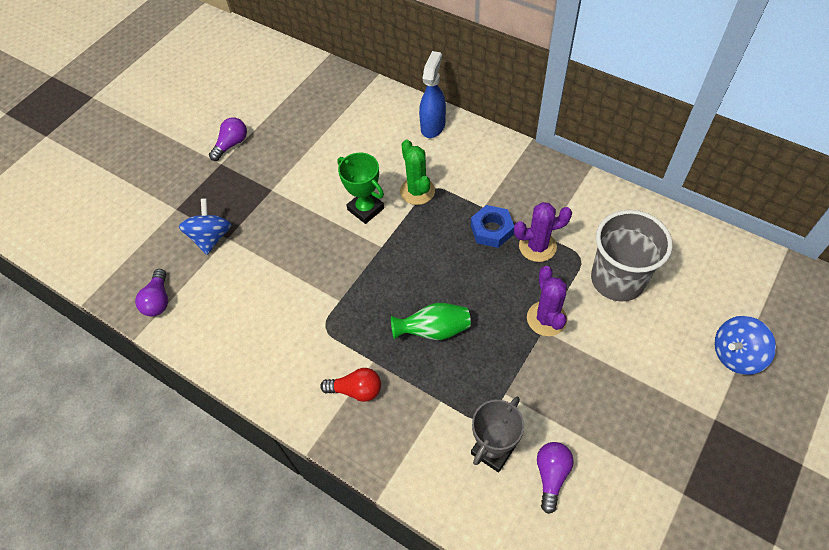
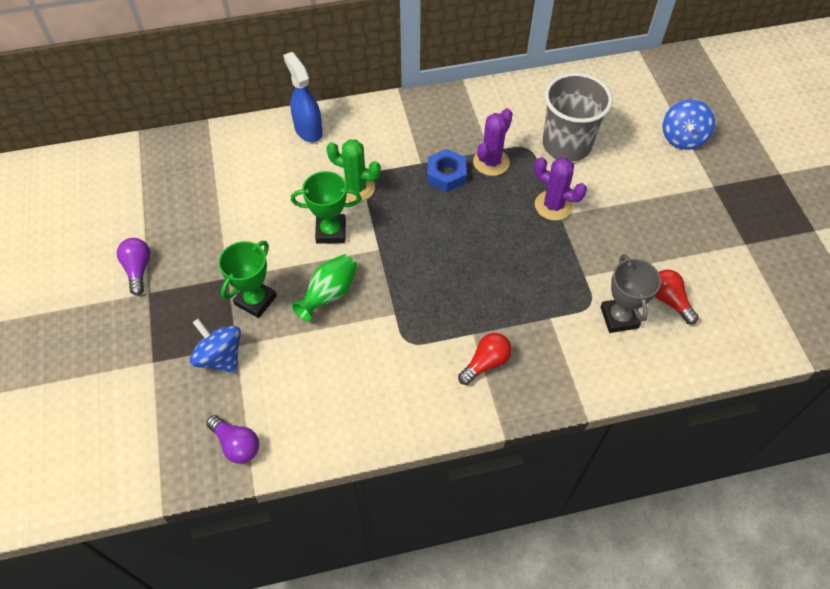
camera: 50 degrees left, 0 degrees up
green vase [391,303,471,340] -> green vase moved to [292,254,357,321]
purple light bulb [537,442,574,514] -> red light bulb [655,270,699,324]
none -> green trophy [219,241,277,318]

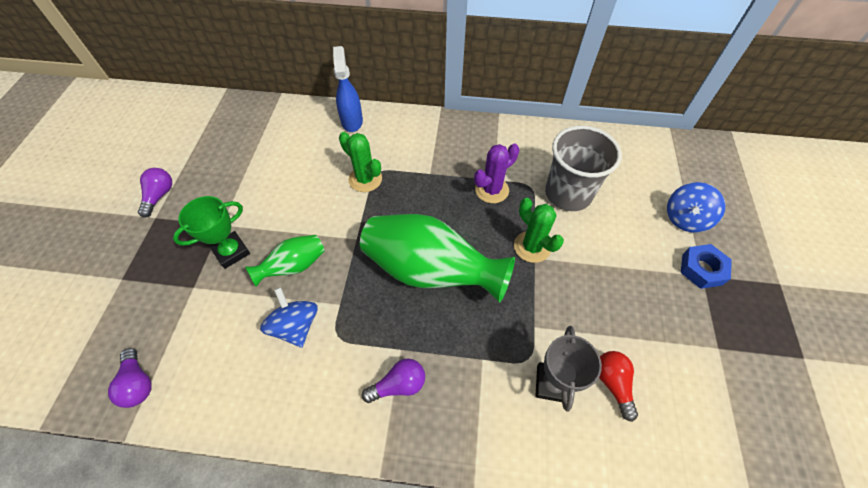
camera: 20 degrees right, 0 degrees up
blue spinning top [189,319,241,373] -> blue spinning top moved to [260,287,318,348]
green trophy [291,171,361,244] -> none
blue nut [427,149,467,192] -> blue nut moved to [681,244,732,289]
red light bulb [458,333,512,385] -> purple light bulb [362,358,425,403]
purple cactus [534,157,587,221] -> green cactus [514,198,564,263]
none -> green vase [360,214,515,303]

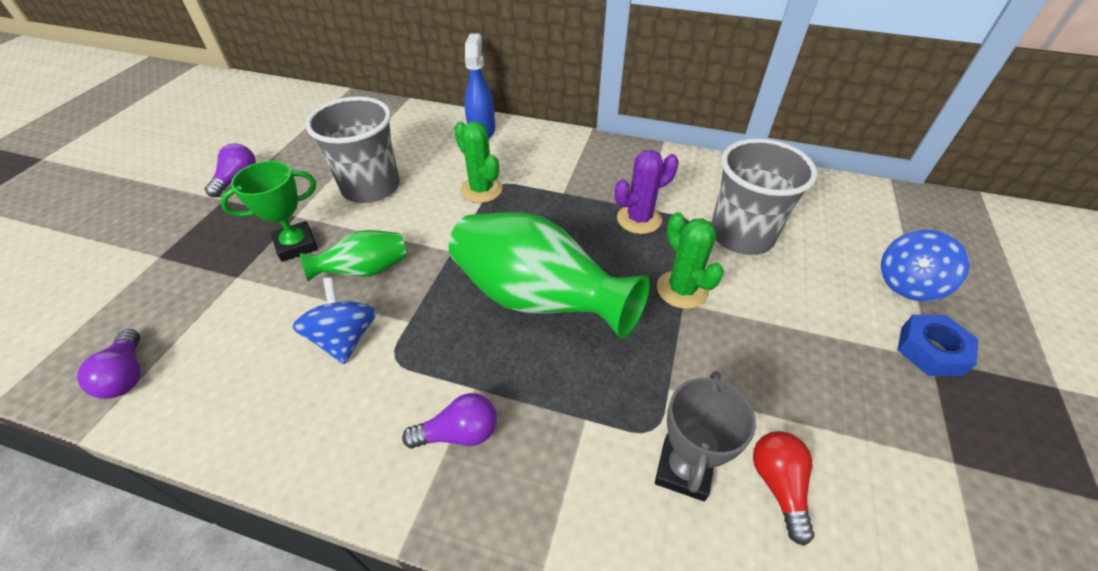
camera: 10 degrees right, 10 degrees down
none -> grey cup [306,96,400,203]

